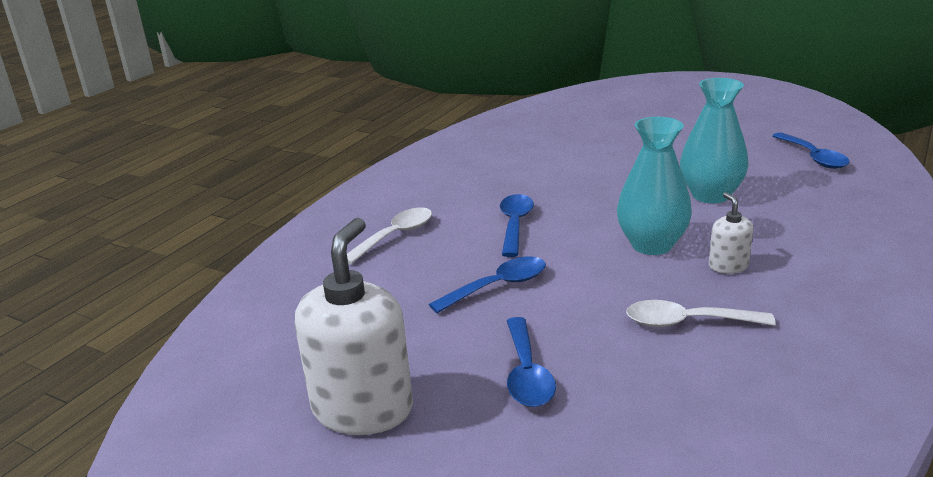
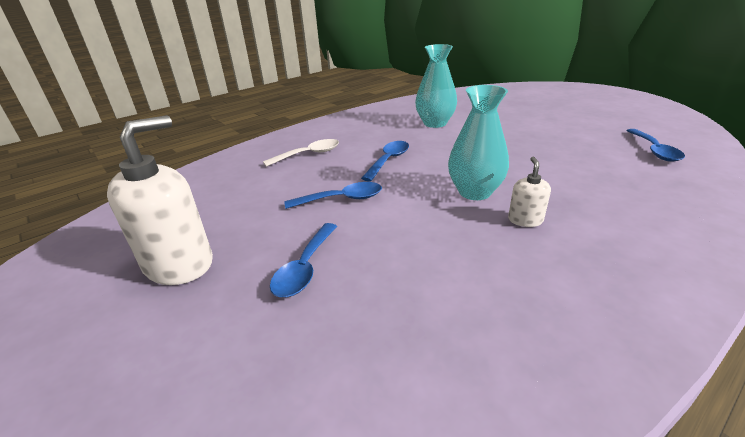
camera: 20 degrees right, 5 degrees up
white spoon [626,300,776,327] -> none
turquoise vase [680,78,748,203] -> turquoise vase moved to [415,44,457,128]

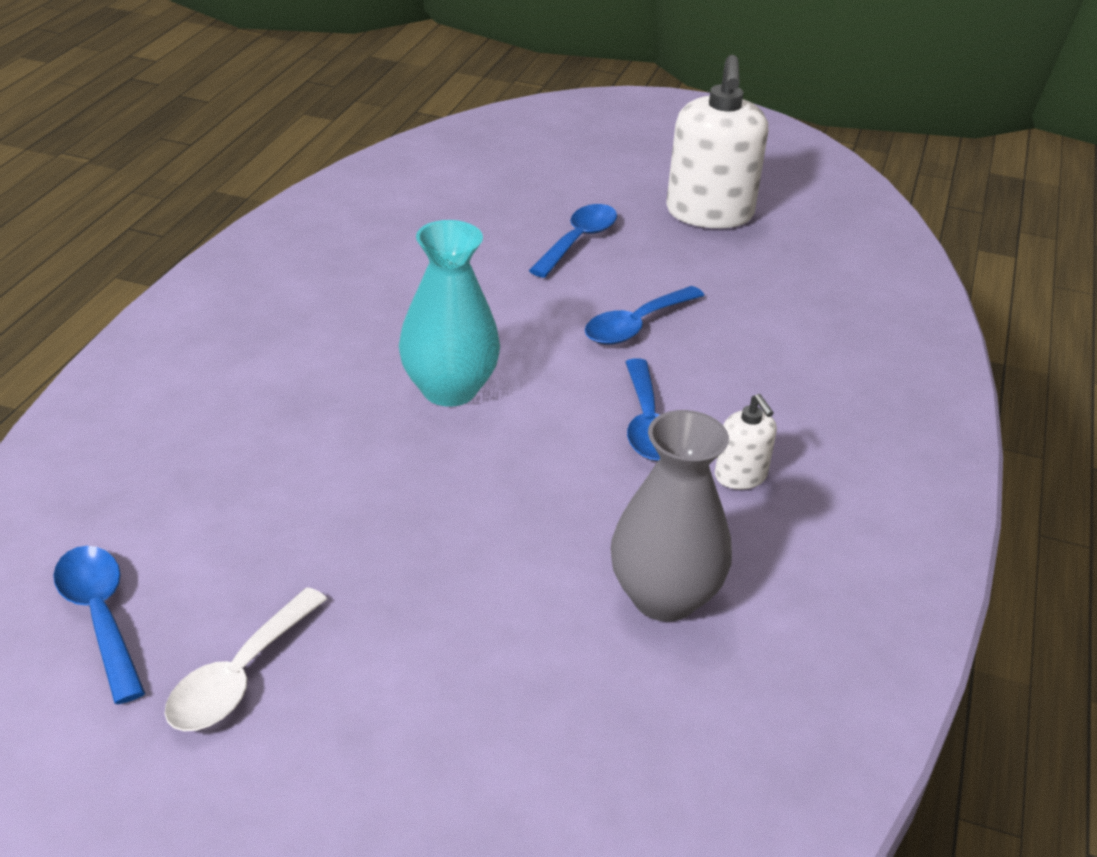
camera: 145 degrees right, 5 degrees up
white spoon [263,139,339,167] -> white spoon moved to [164,587,327,731]
blue spoon [270,223,337,297] -> blue spoon turned 45 degrees clockwise [529,204,617,278]
turquoise vase [415,44,457,128] -> grey vase [611,410,732,622]
white soap dispenser [508,157,551,227] -> white soap dispenser moved to [715,394,777,489]

